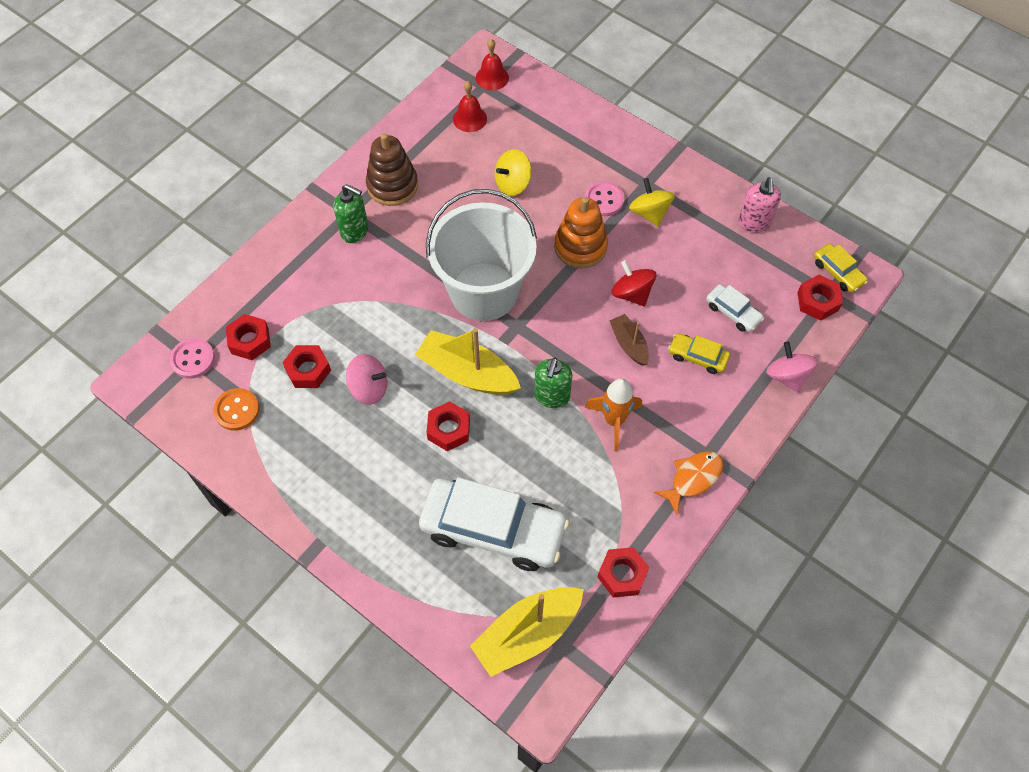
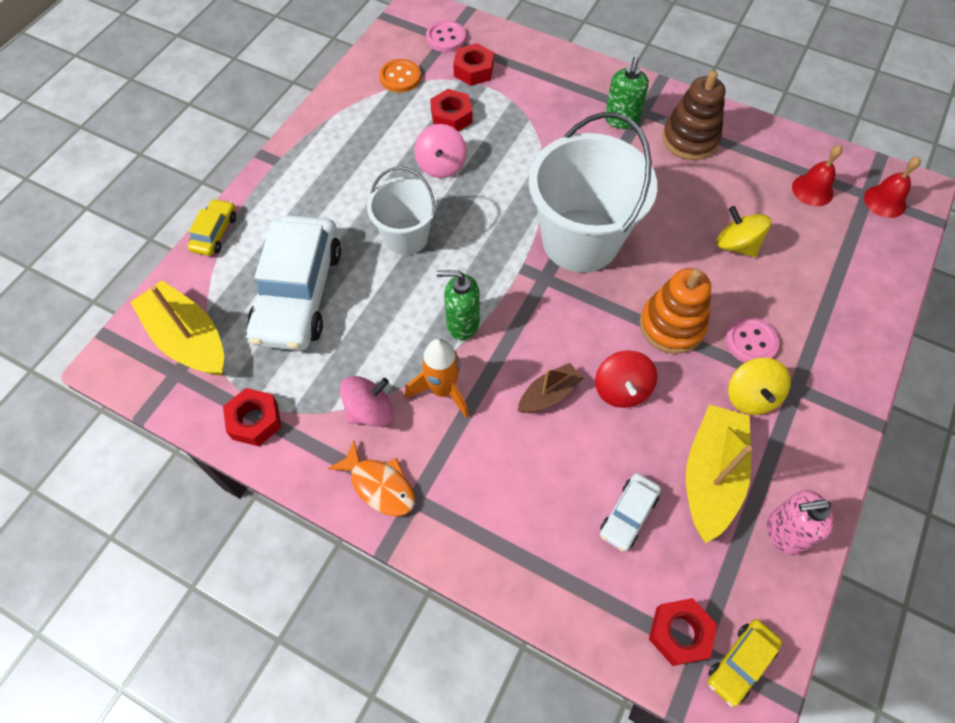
camera: 80 degrees right, 0 degrees up
yellow boat [415,328,521,395] -> yellow boat moved to [686,404,752,543]
red nut [426,401,470,451] -> white bucket [367,166,437,255]
red spinning top [611,260,656,306] -> red spinning top turned 135 degrees clockwise [595,350,657,408]
yellow spinning top [629,178,675,226] -> yellow spinning top turned 120 degrees clockwise [728,358,791,415]
yellow car [668,333,730,374] -> yellow car moved to [188,199,236,256]
pink spinning top [766,342,818,393] -> pink spinning top moved to [340,376,393,427]

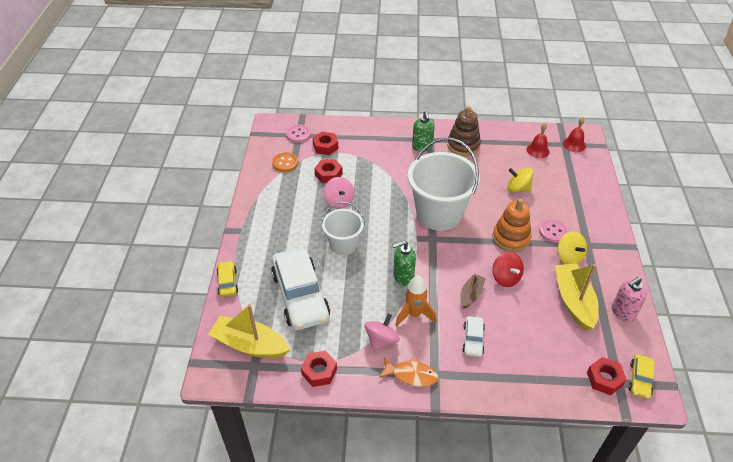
camera: 25 degrees left, 15 degrees down
white car [600,473,661,552] -> white car moved to [462,316,485,357]

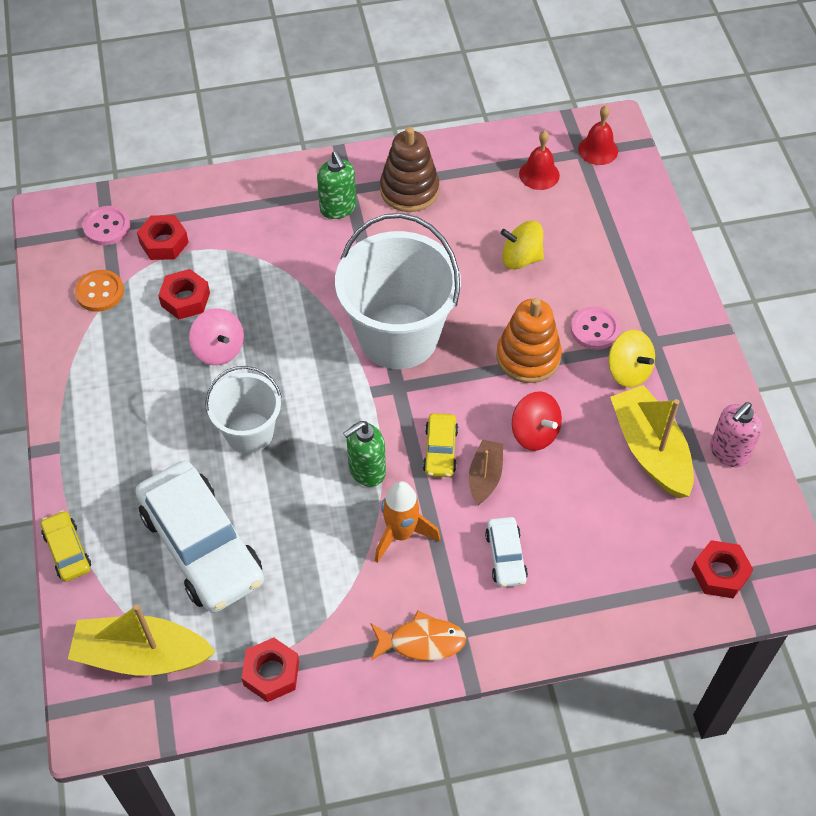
camera: 15 degrees left, 10 degrees up
pink spinning top [364,314,400,351] -> none
yellow car [628,354,655,399] -> yellow car moved to [423,413,458,477]

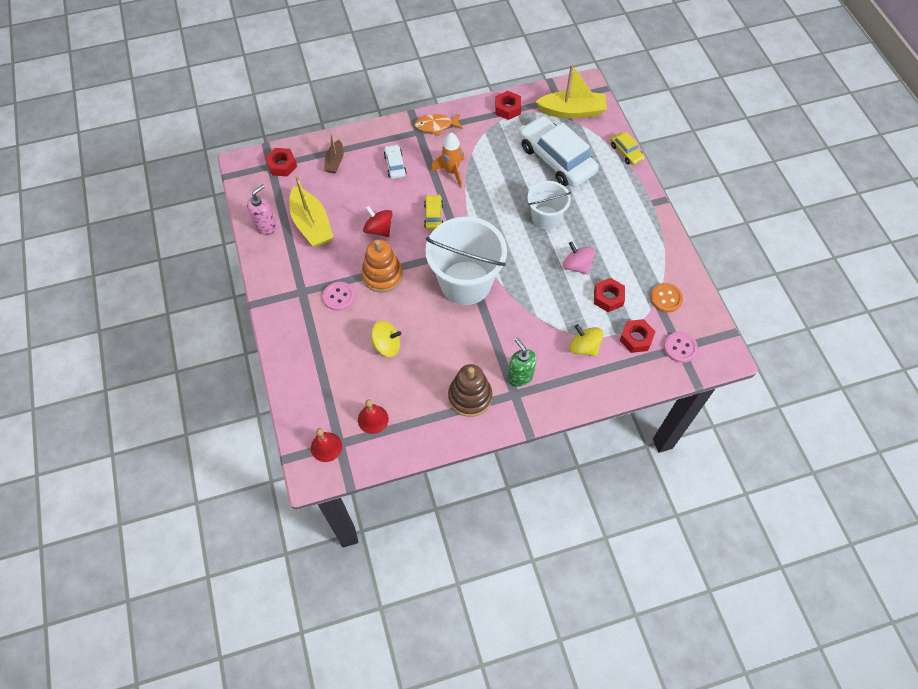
camera: 175 degrees right, 5 degrees up
green soap dispenser [343,421,386,487] -> none
brown boat [469,439,503,505] -> brown boat moved to [324,133,344,173]
yellow spinning top [608,330,655,388] -> yellow spinning top moved to [569,324,604,356]

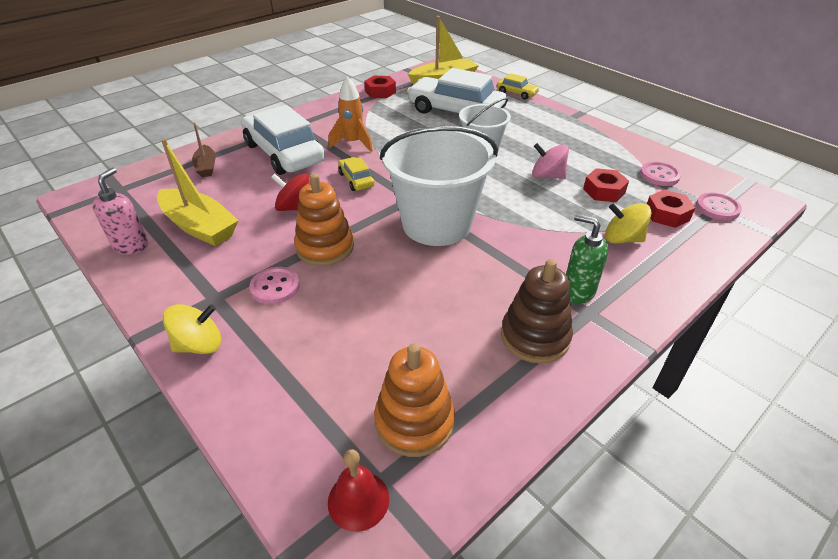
camera: 25 degrees left, 20 degrees down
red nut [265,148,297,176] -> none
red bell [358,399,389,434] -> orange stacking toy [374,343,455,457]
yellow spinning top [371,321,401,357] -> yellow spinning top moved to [163,304,221,354]
white car [384,144,407,179] -> white car [241,105,325,175], size x2.20
orange fish [415,114,463,136] -> none
orange button [650,283,683,313] -> pink button [640,162,681,186]

